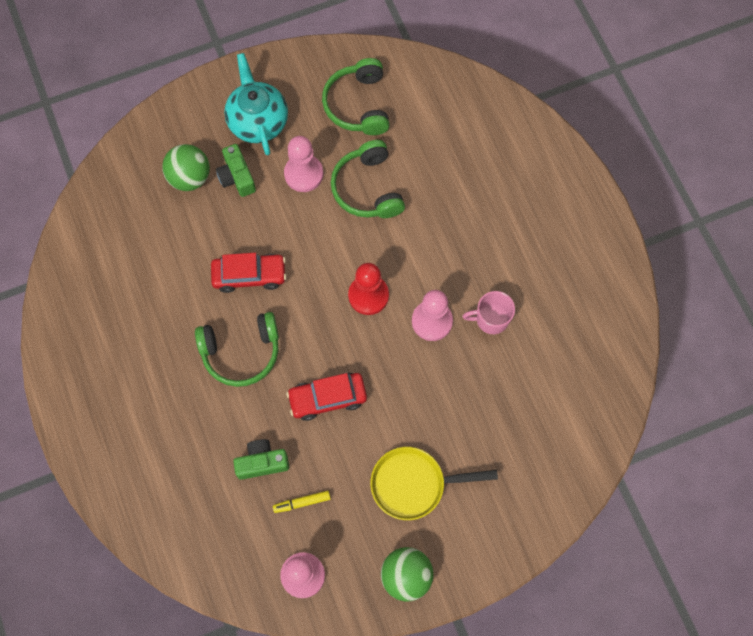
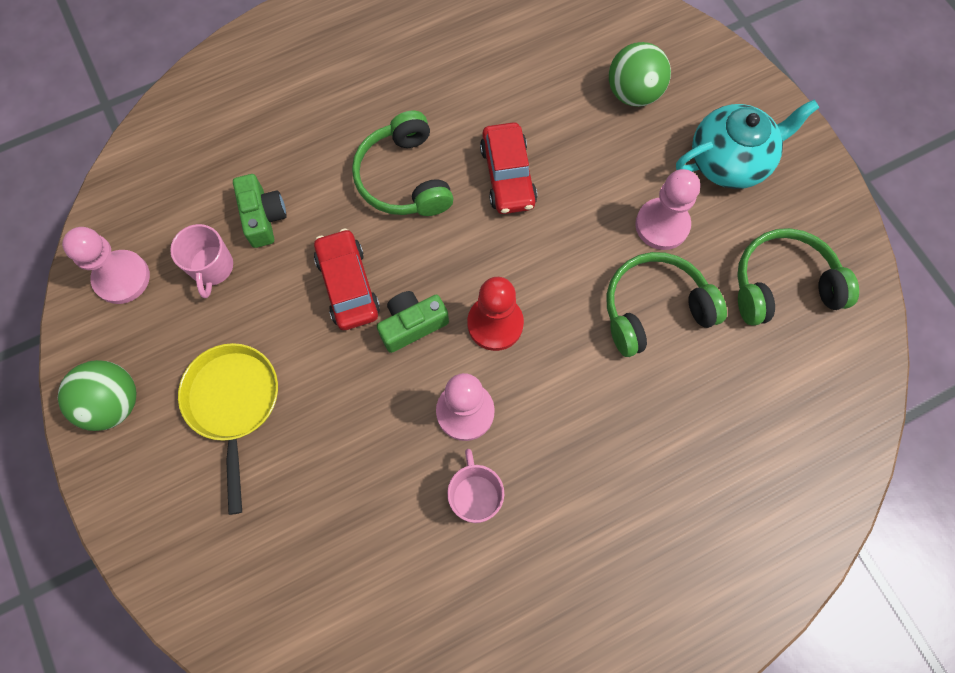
camera: 85 degrees right, 0 degrees up
green camera [216,144,256,197] -> green camera moved to [377,291,449,353]
yellow marker [273,491,331,513] -> pink mug [170,224,233,298]

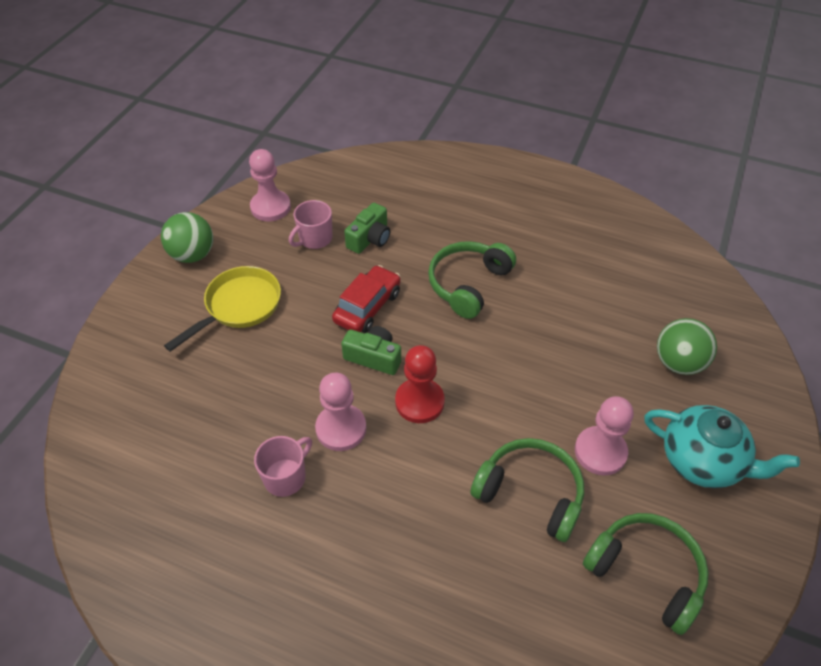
camera: 50 degrees right, 20 degrees down
red car [480,122,537,214] -> none

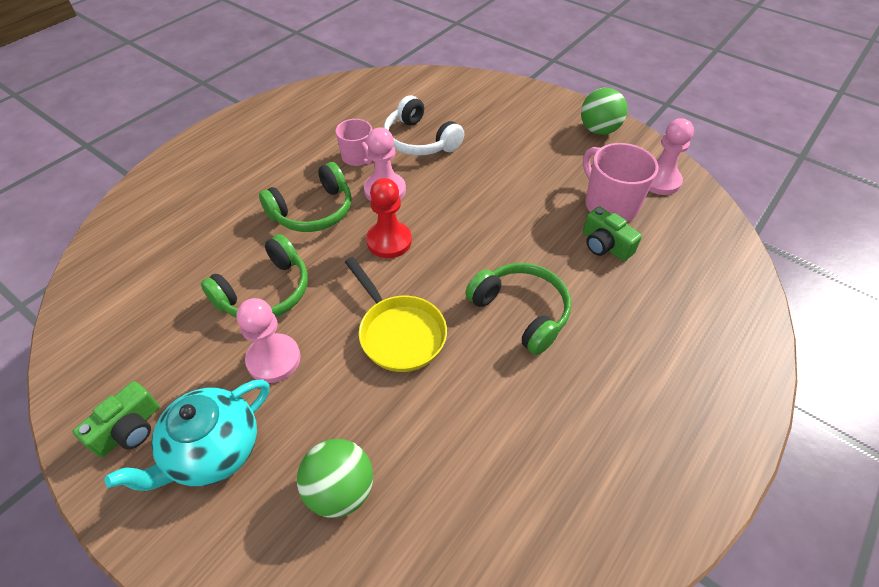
camera: 105 degrees right, 0 degrees up
yellow pan [164,266,281,352] -> yellow pan moved to [345,257,447,372]
pink mug [289,200,332,249] -> pink mug [583,143,658,222], size x1.56
red car [332,265,401,333] -> none
green camera [341,326,401,375] -> green camera moved to [73,381,159,457]
green headphones [583,513,709,635] -> green headphones moved to [259,162,352,232]
none -> white headphones [383,96,464,156]

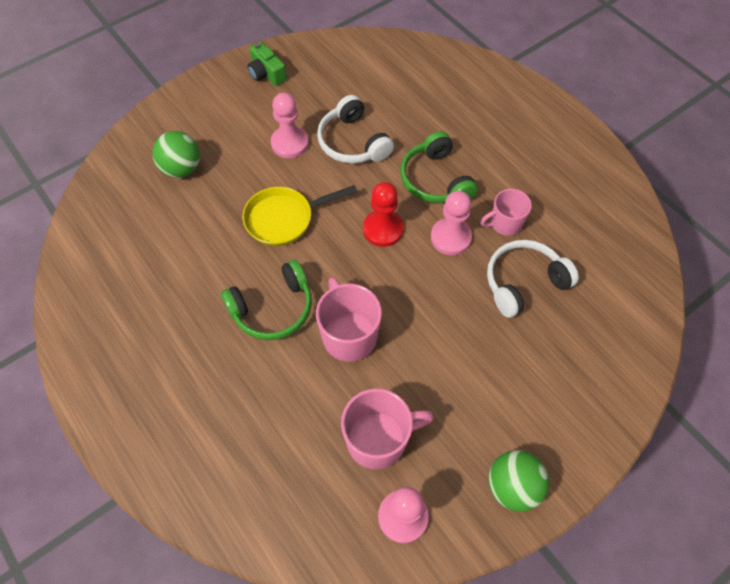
camera: 105 degrees right, 10 degrees up
turquoise teapot [105,379,269,491] -> none
green headphones [201,234,308,318] -> white headphones [317,95,394,163]
green camera [583,206,642,261] -> none
none -> pink mug [316,277,382,362]

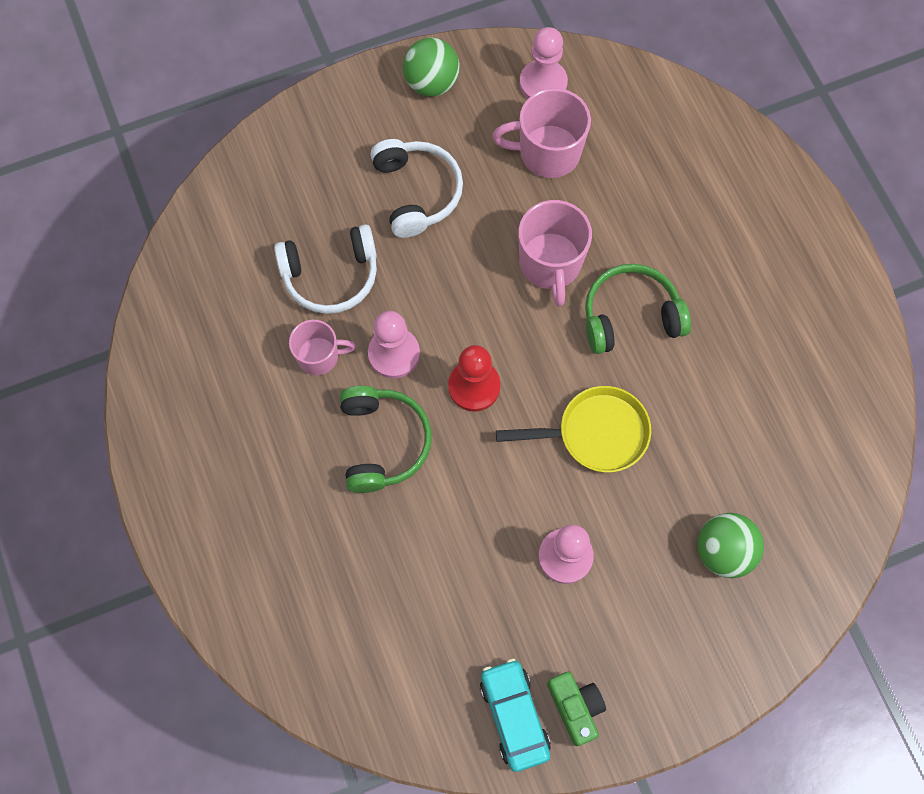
camera: 165 degrees left, 10 degrees up
white headphones [317,95,394,163] -> white headphones moved to [370,139,463,238]
none -> turquoise car [480,658,551,772]

